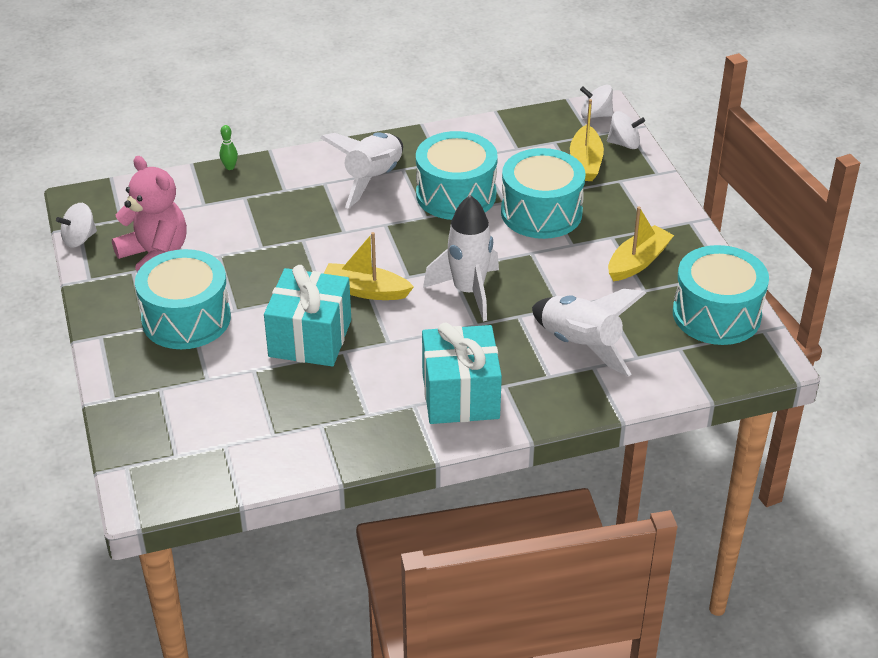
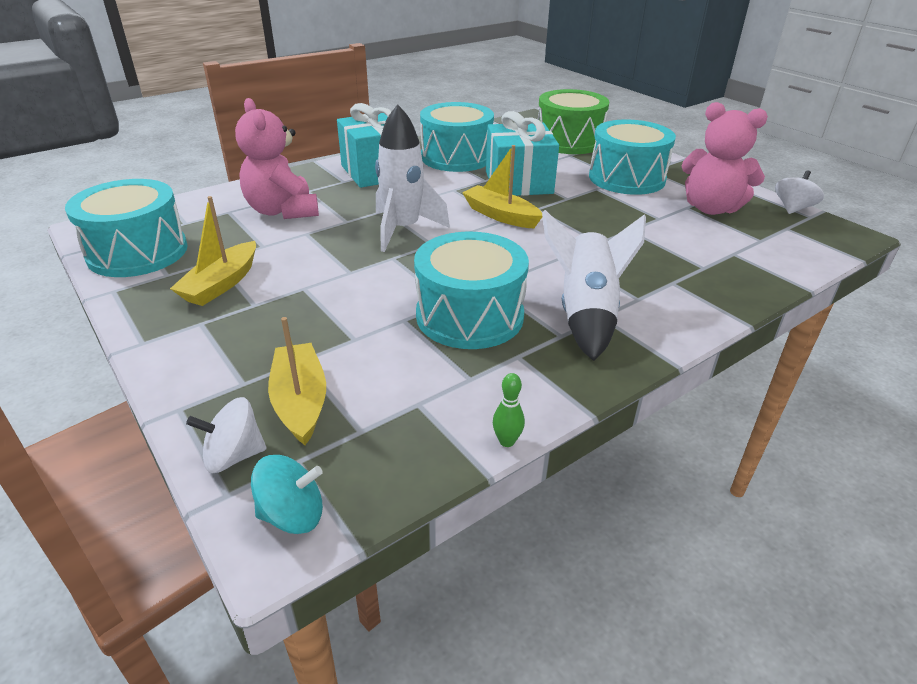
camera: 160 degrees right, 5 degrees down
green bowling pin [220,125,238,170] -> green bowling pin moved to [493,373,525,447]
yellow boat [323,232,414,300] -> yellow boat turned 135 degrees counterclockwise [462,145,542,228]
turquoise drum [501,148,586,239] -> turquoise drum moved to [420,102,494,172]
white rocket [532,289,646,376] -> pink teddy bear [235,98,319,219]
white spinning top [580,85,613,119] -> turquoise spinning top [251,455,323,534]
none -> green drum [538,89,610,154]

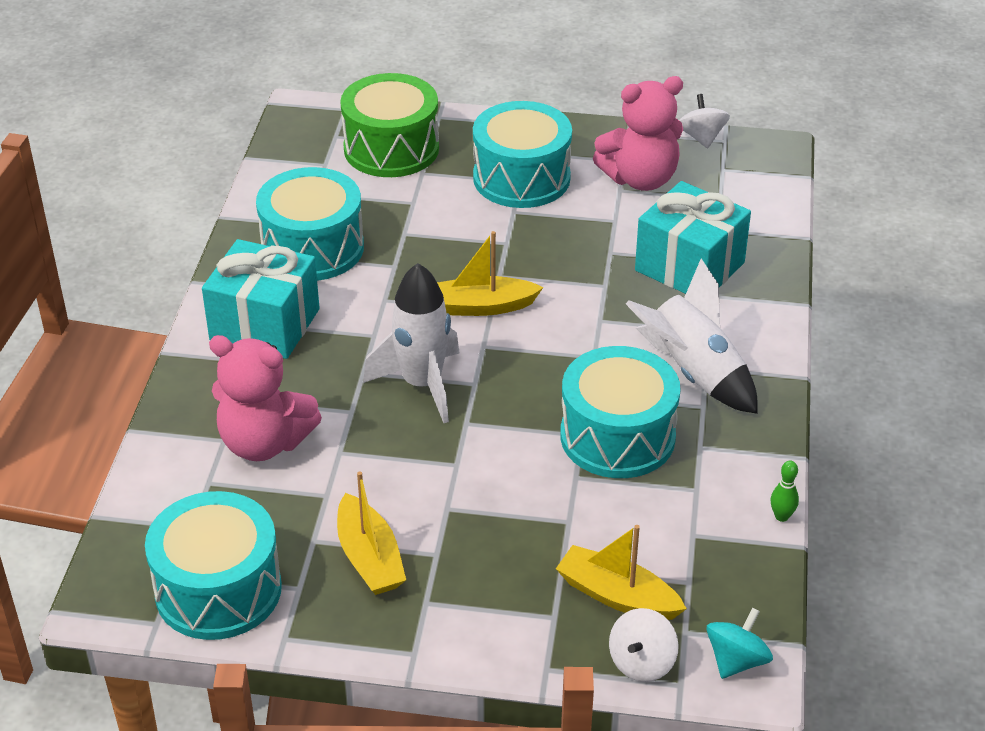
camera: 45 degrees left, 5 degrees up
turquoise gift [486,111,559,196] -> turquoise gift moved to [635,181,751,294]

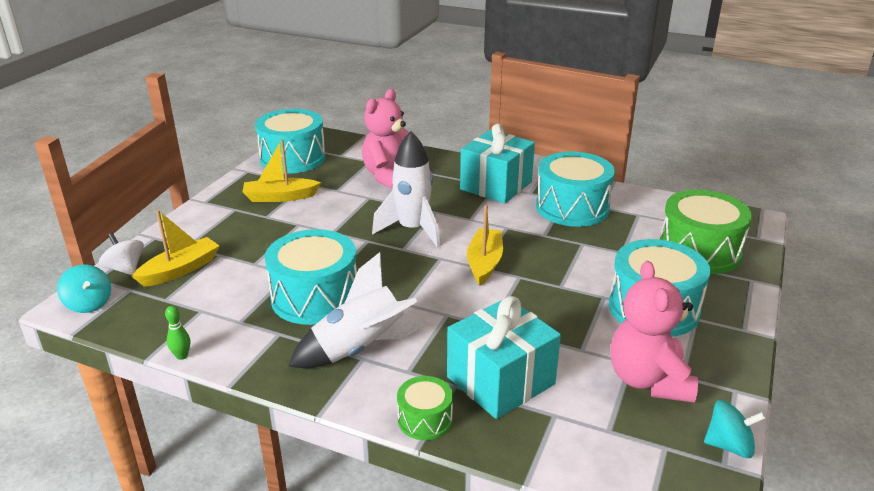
camera: 105 degrees right, 10 degrees down
white spinning top [679,94,730,149] -> turquoise spinning top [704,400,766,458]
none -> green drum [397,376,453,440]

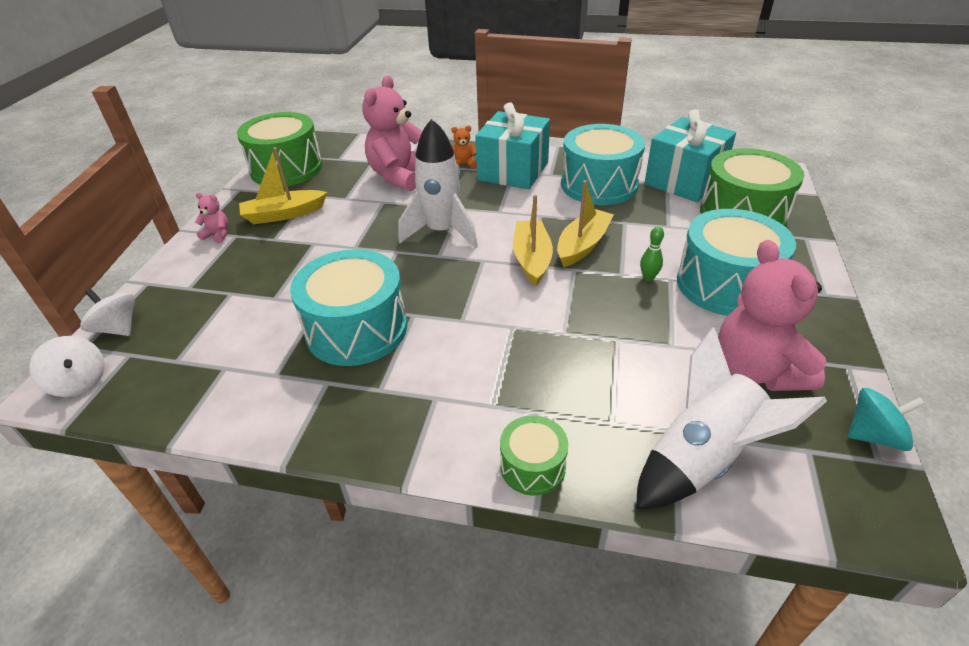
camera: 10 degrees left, 10 degrees up
turquoise spinning top [57,264,111,313] -> white spinning top [29,336,104,397]
yellow boat [132,210,219,287] -> yellow boat moved to [557,180,614,267]
green bowling pin [165,306,190,360] -> green bowling pin moved to [640,226,664,281]
turquoise drum [255,109,326,174] -> green drum [237,112,323,187]
white rocket [288,252,425,368] -> white rocket moved to [636,327,827,509]
turquoise gift [447,296,561,419] -> turquoise gift moved to [644,109,736,202]
none -> pink teddy bear [195,193,229,243]
none -> orange teddy bear [451,126,477,169]

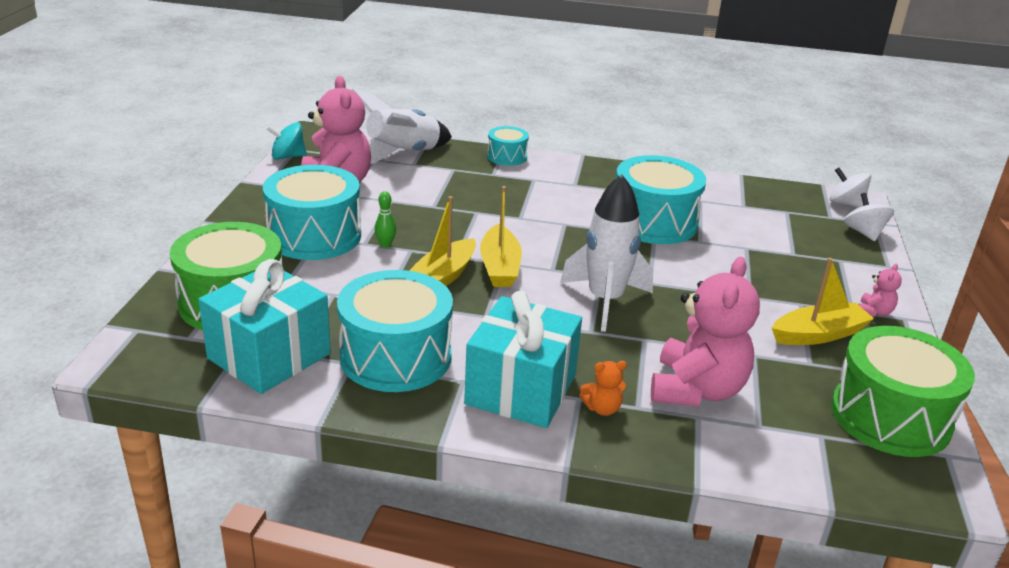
camera: 175 degrees right, 10 degrees down
white spinning top [80,289,135,336] -> white spinning top turned 135 degrees counterclockwise [844,193,894,241]
pink teddy bear [195,193,229,243] -> pink teddy bear turned 75 degrees counterclockwise [858,264,902,317]
green drum [500,416,568,496] -> turquoise drum [487,126,529,166]

